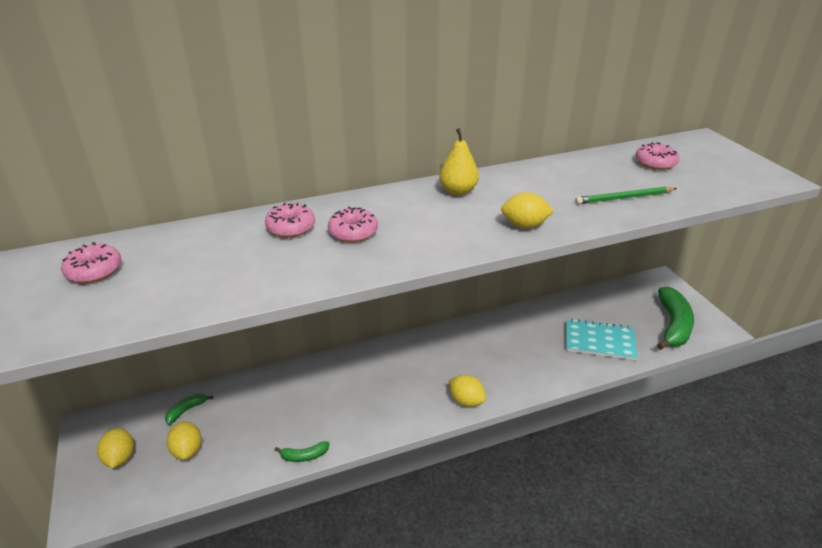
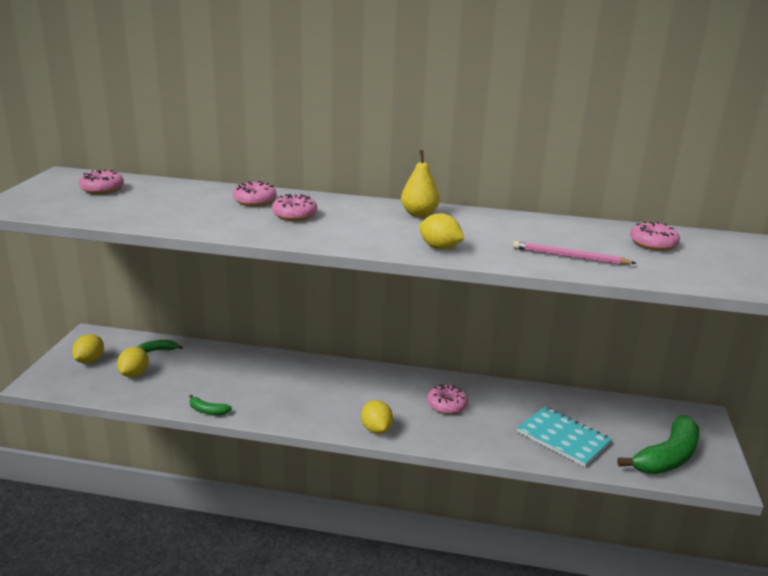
camera: 30 degrees right, 10 degrees down
green pencil [575,186,677,204] -> pink pencil [513,241,636,265]
none -> pink donut [427,384,468,414]

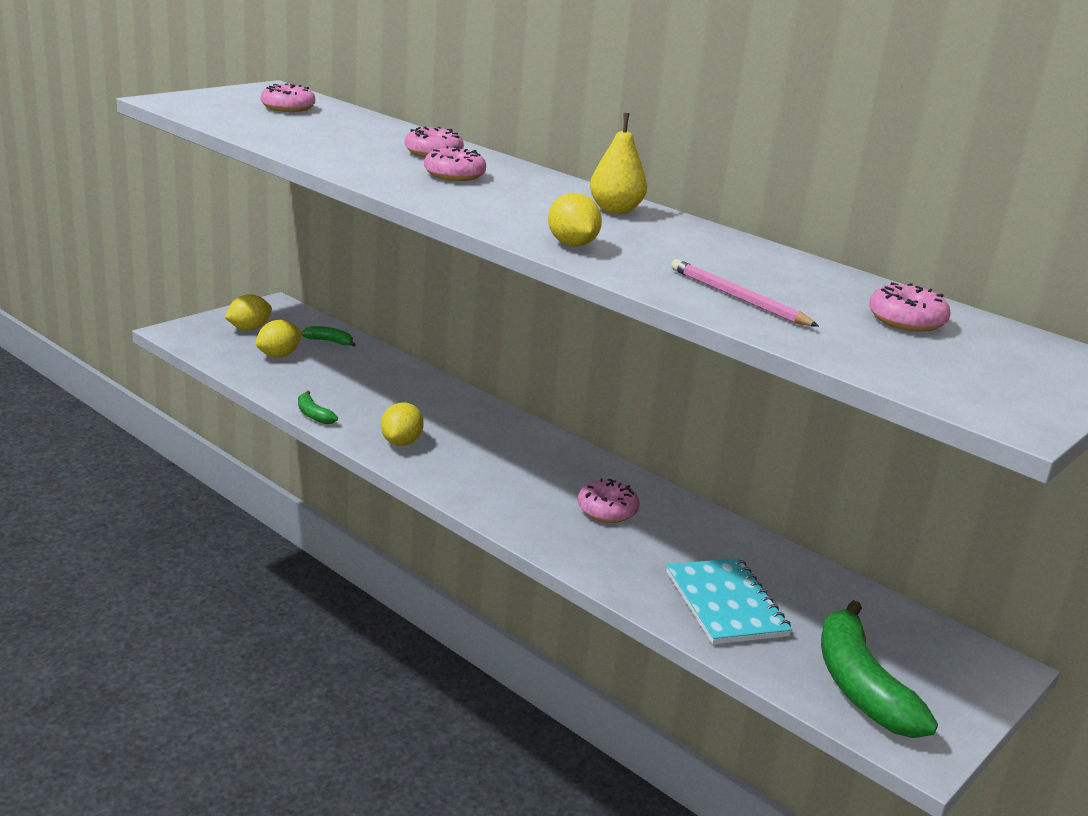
camera: 30 degrees right, 0 degrees up
yellow lemon [361,400,393,434] -> yellow lemon moved to [381,402,424,446]
green banana [617,416,699,474] -> green banana turned 90 degrees clockwise [821,600,938,738]

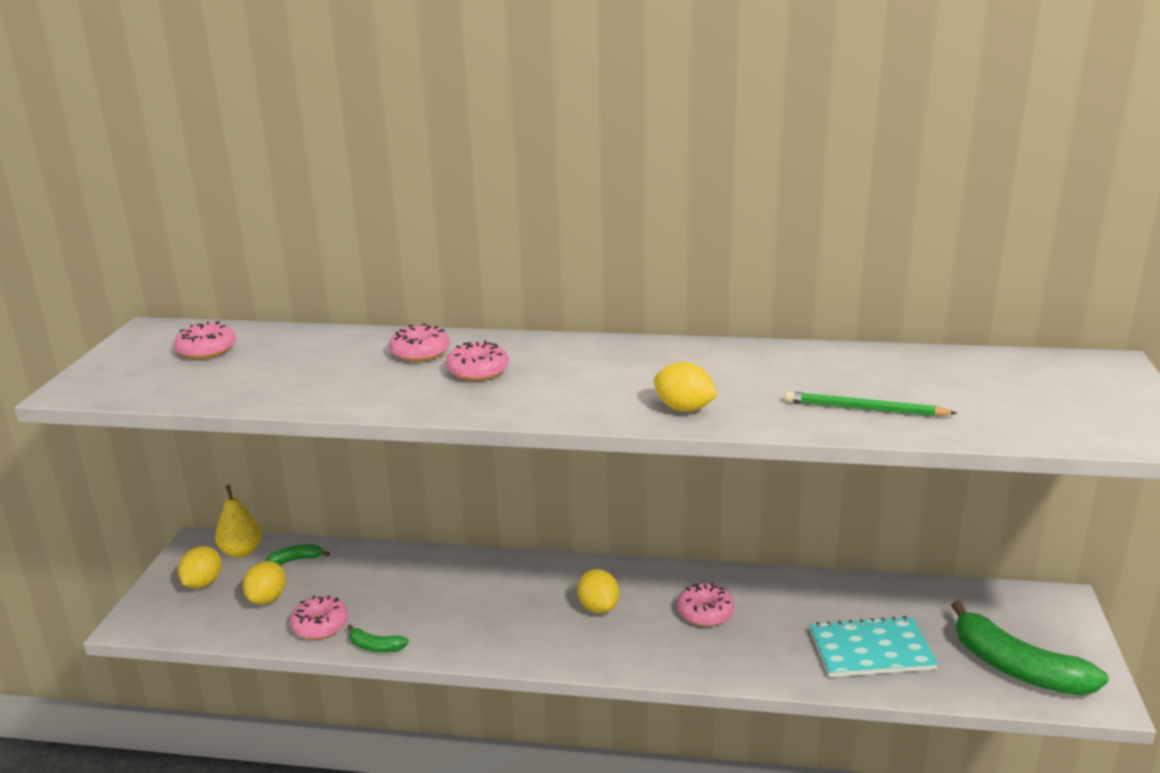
camera: 30 degrees left, 0 degrees up
yellow lemon [381,402,424,446] -> yellow lemon moved to [577,569,619,613]
yellow pear [590,113,647,214] -> yellow pear moved to [215,485,262,558]
turquoise notebook [666,558,792,644] -> turquoise notebook turned 45 degrees counterclockwise [809,616,938,677]
pink pencil [671,259,819,327] -> green pencil [785,391,957,416]
pink donut [869,282,950,332] -> pink donut moved to [289,596,348,640]

